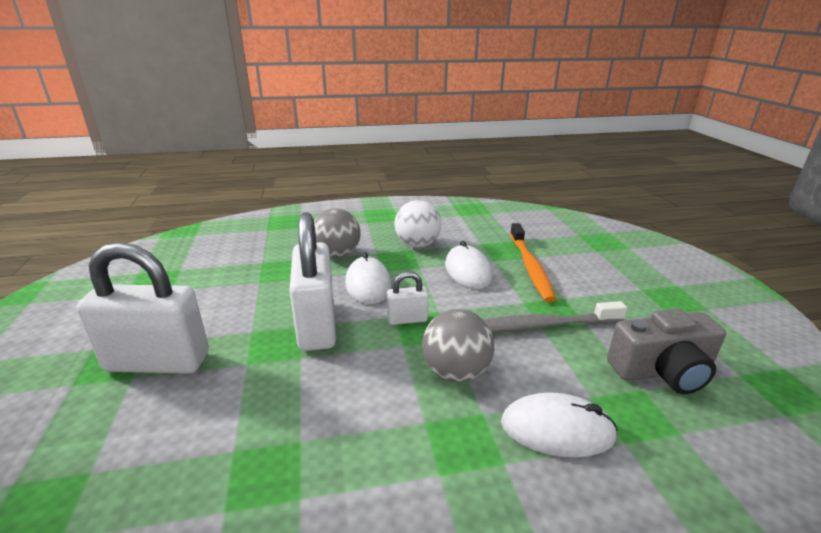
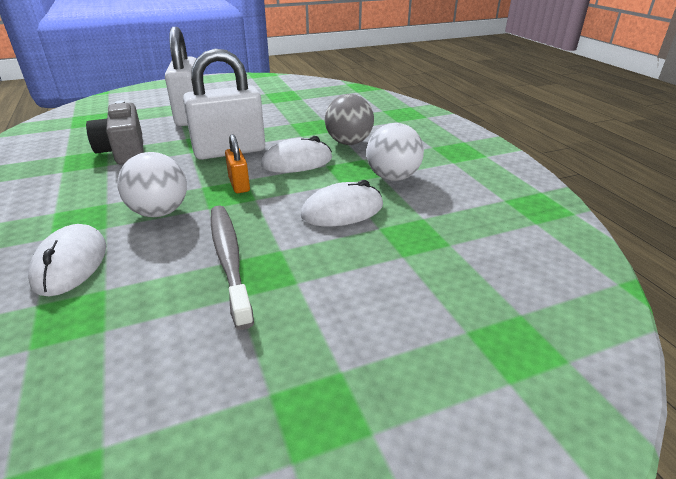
camera: 80 degrees right, 5 degrees up
white padlock [387,271,429,325] -> orange padlock [225,134,250,193]
grey ball [422,309,494,382] -> white ball [117,152,187,217]
orange toothbrush [510,223,556,302] -> none
grey camera [607,309,726,394] -> grey camera moved to [86,100,144,164]

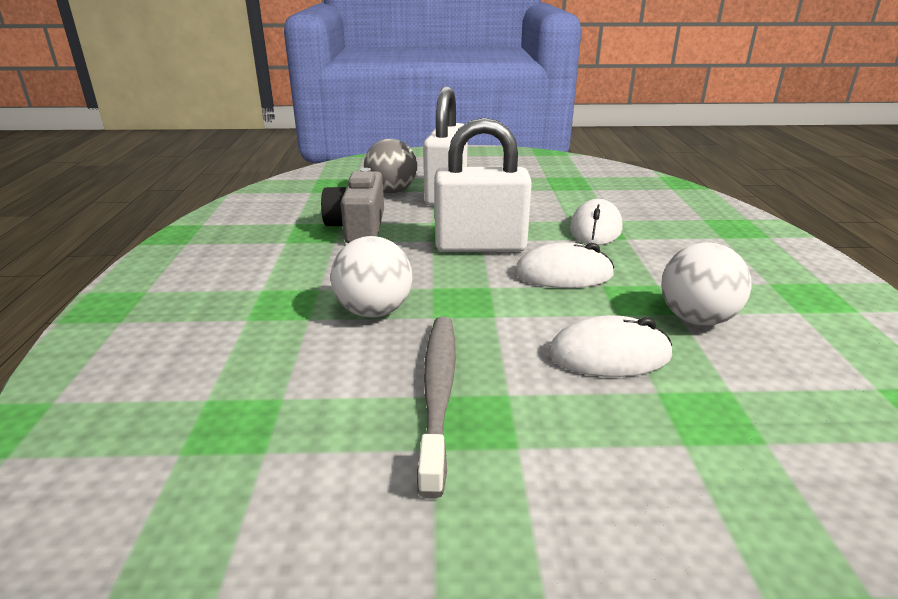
camera: 20 degrees right, 5 degrees down
white mouse [28,224,106,296] -> white mouse moved to [570,199,622,245]
orange padlock [225,134,250,193] -> none
grey ball [325,94,374,145] -> grey ball moved to [364,139,417,193]

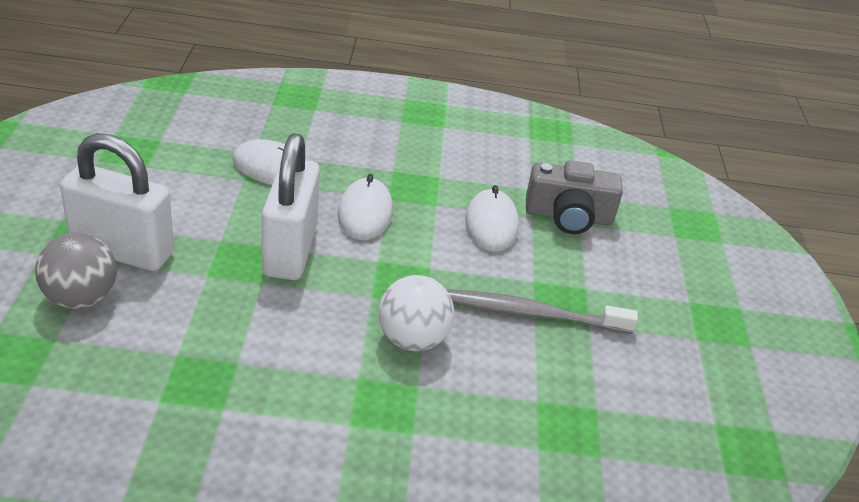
camera: 90 degrees left, 10 degrees up
grey camera [321,168,384,243] -> grey camera moved to [526,160,623,234]
white ball [661,242,752,325] -> none

